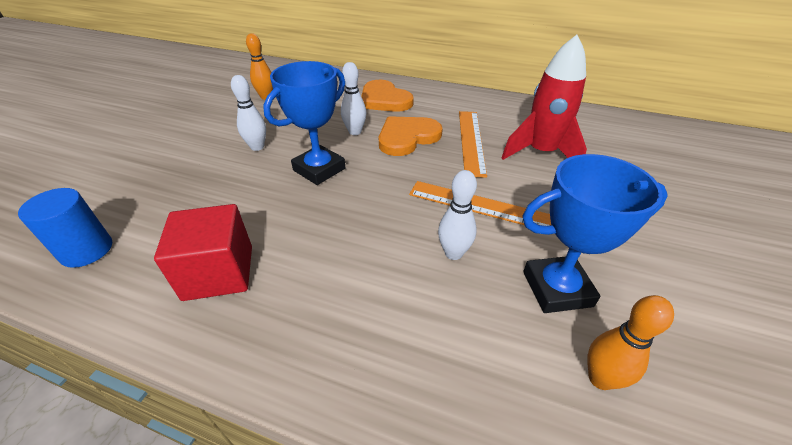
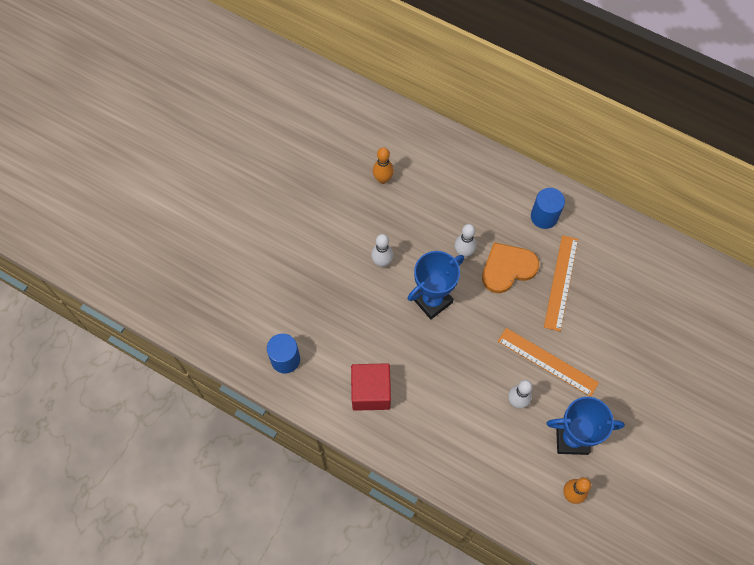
camera: 10 degrees right, 25 degrees up
orange heart [361,80,414,112] -> none
red rocket [502,35,587,160] -> none
none -> blue cylinder [531,188,565,229]

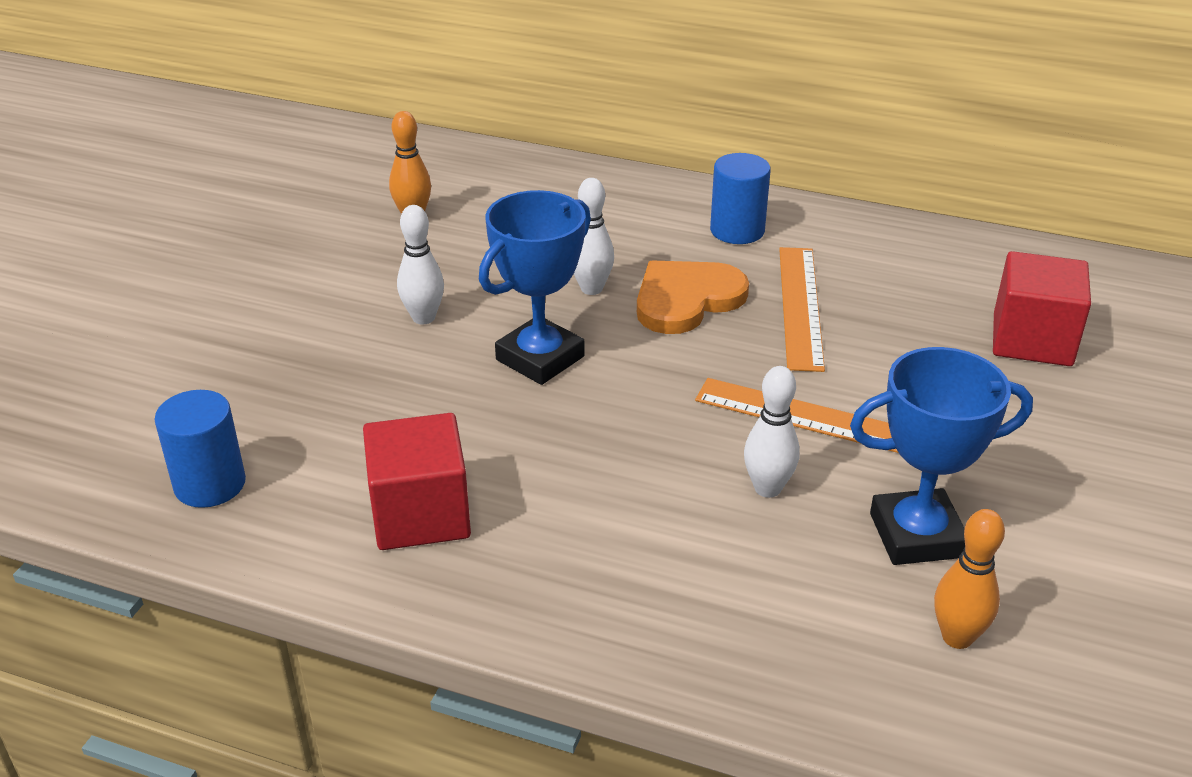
camera: 10 degrees left, 30 degrees down
none -> red cube [993,251,1091,366]

